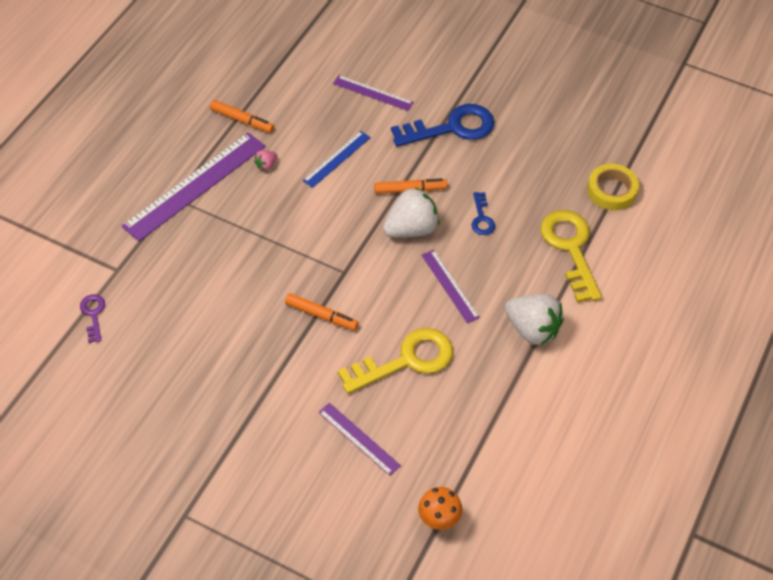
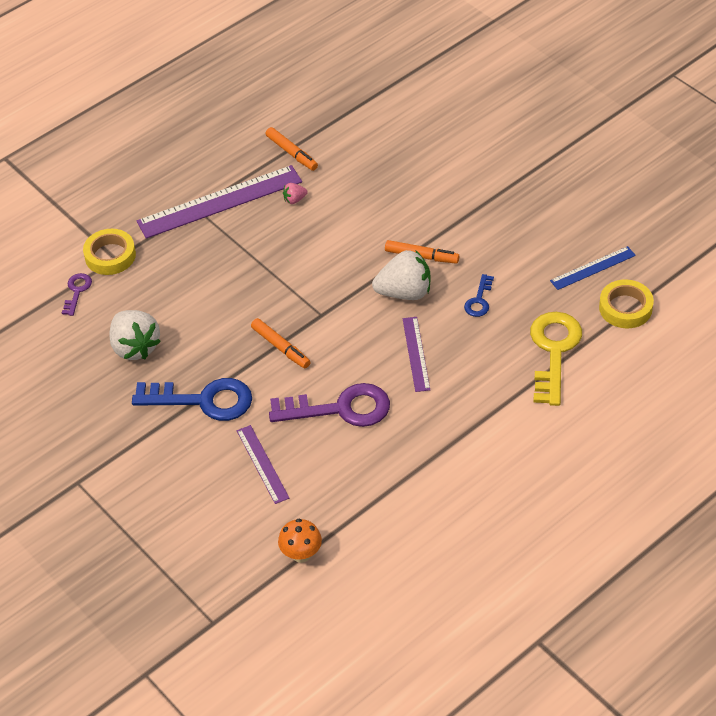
camera: 25 degrees right, 5 degrees down
blue ruler [303,131,371,188] -> blue ruler moved to [550,246,636,290]
purple ruler [333,75,414,111] -> none
yellow key [338,328,453,394] -> purple key [269,383,390,427]
blue key [391,104,495,147] -> blue key moved to [132,378,252,421]
white strawberry [505,294,564,346] -> white strawberry moved to [109,310,161,360]
none -> yellow tape [83,229,136,275]

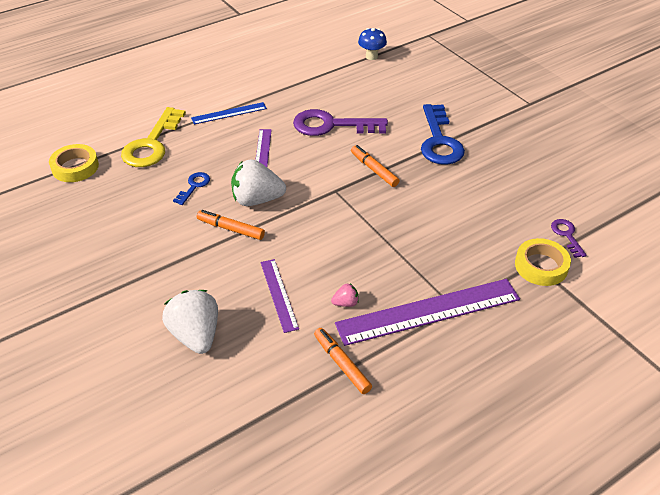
camera: 175 degrees left, 5 degrees down
purple key [62,273,92,316] -> purple key turned 150 degrees clockwise [551,219,587,258]
white strawberry [109,310,161,360] -> white strawberry moved to [162,290,218,354]
blue key [132,378,252,421] -> blue key turned 105 degrees counterclockwise [421,104,465,165]
purple ruler [237,425,289,504] -> purple ruler moved to [261,259,299,333]
orange mushroom [278,519,322,563] -> blue mushroom [358,28,387,60]
blue ruler [550,246,636,290] -> blue ruler moved to [191,102,267,124]

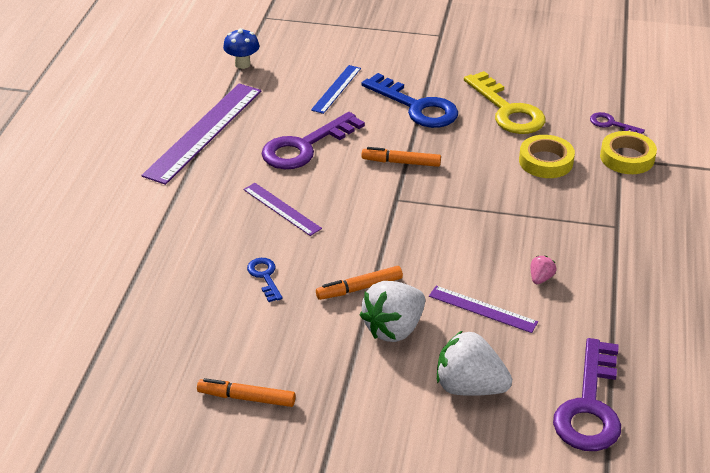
camera: 45 degrees left, 5 degrees down
yellow tape [49,144,99,182] -> yellow tape moved to [519,135,575,178]
yellow key [121,107,186,167] -> yellow key moved to [464,71,545,134]
blue ruler [191,102,267,124] -> blue ruler moved to [311,65,361,114]
white strawberry [231,159,286,206] -> white strawberry moved to [360,281,425,342]
orange marker [314,328,372,394] -> orange marker moved to [197,378,296,407]
purple ruler [335,279,520,346] -> purple ruler moved to [141,84,261,185]
none -> purple key [553,338,621,451]

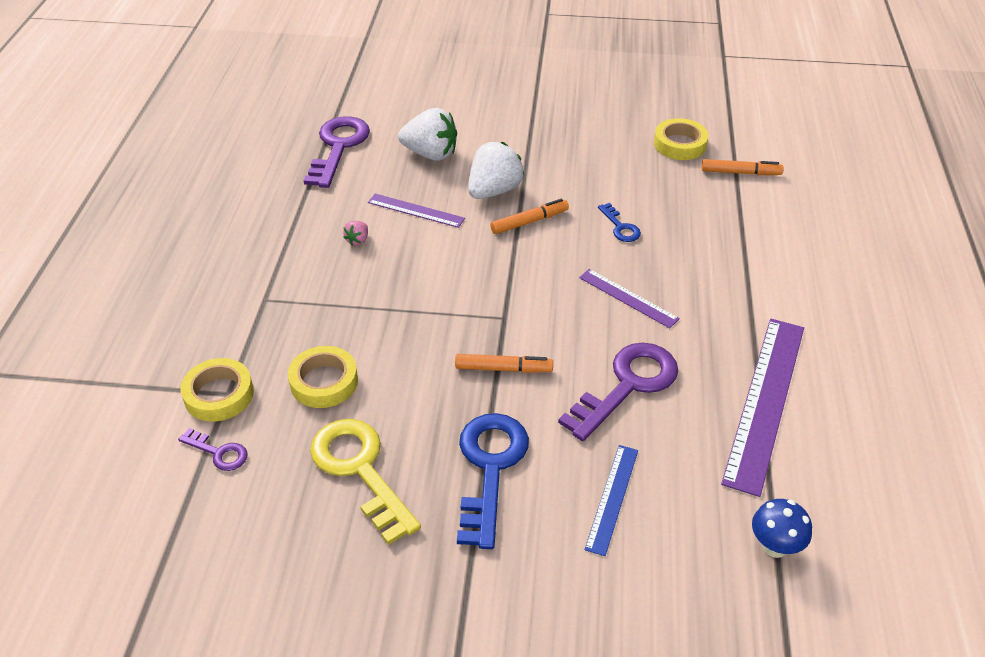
camera: 175 degrees right, 5 degrees up
orange marker [197,378,296,407] -> orange marker moved to [702,159,784,175]
blue key [361,73,458,128] -> blue key turned 60 degrees clockwise [457,413,529,549]
none -> yellow tape [654,118,709,160]

